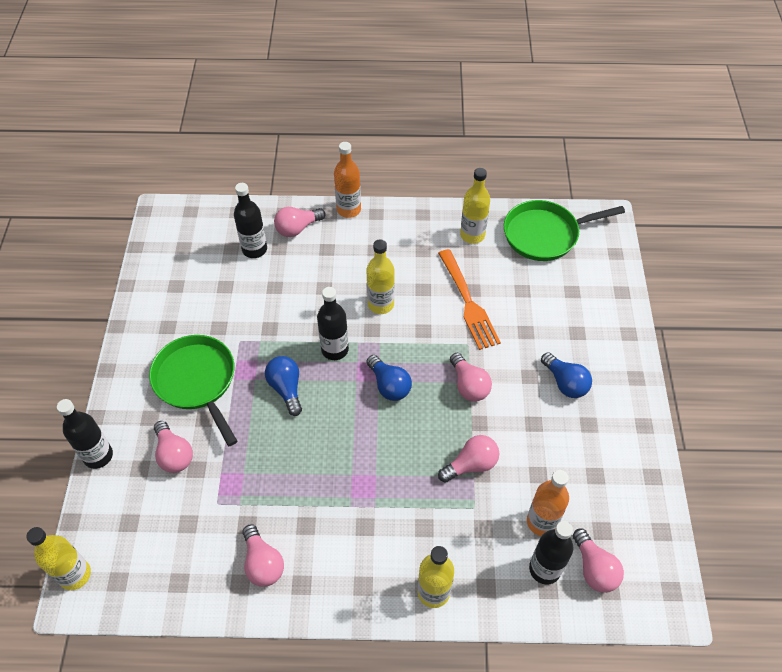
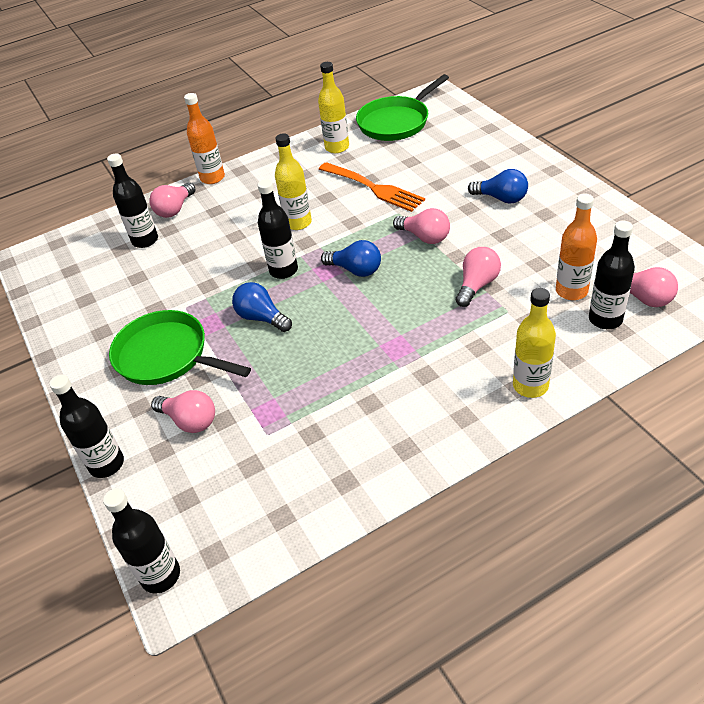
camera: 25 degrees left, 10 degrees down
yellow bottle [26,527,91,590] -> black bottle [103,489,180,594]
pink light bulb [242,524,284,587] -> none

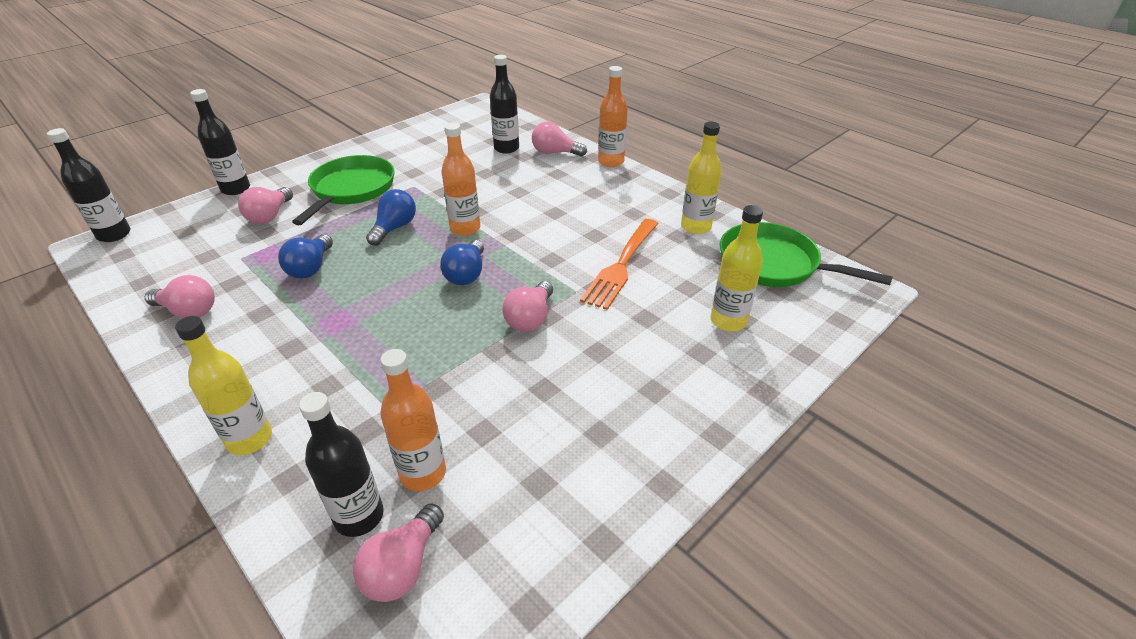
camera: 70 degrees right, 5 degrees down
black bottle [258,179,298,279] -> orange bottle [441,123,480,236]
yellow bottle [275,133,312,230] -> yellow bottle moved to [710,205,763,332]
pink light bulb [456,247,501,307] -> pink light bulb moved to [145,275,215,318]
blue light bulb [468,169,528,204] -> blue light bulb moved to [278,234,333,279]

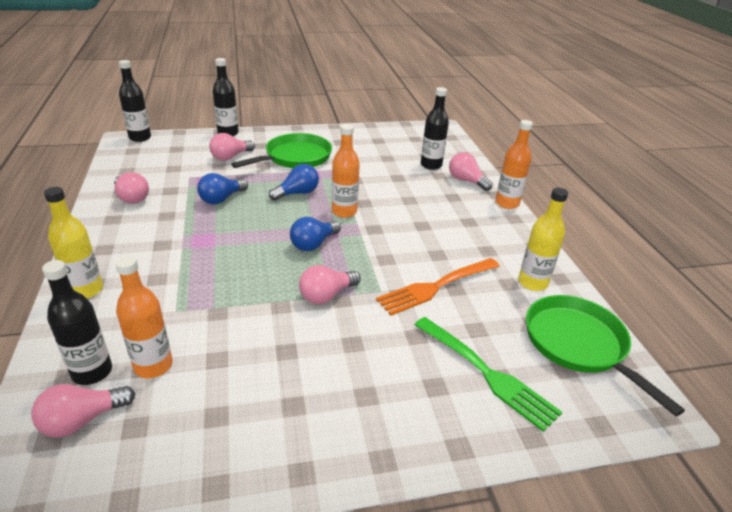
camera: 30 degrees right, 5 degrees down
yellow bottle [710,205,763,332] -> green fork [414,317,562,432]

